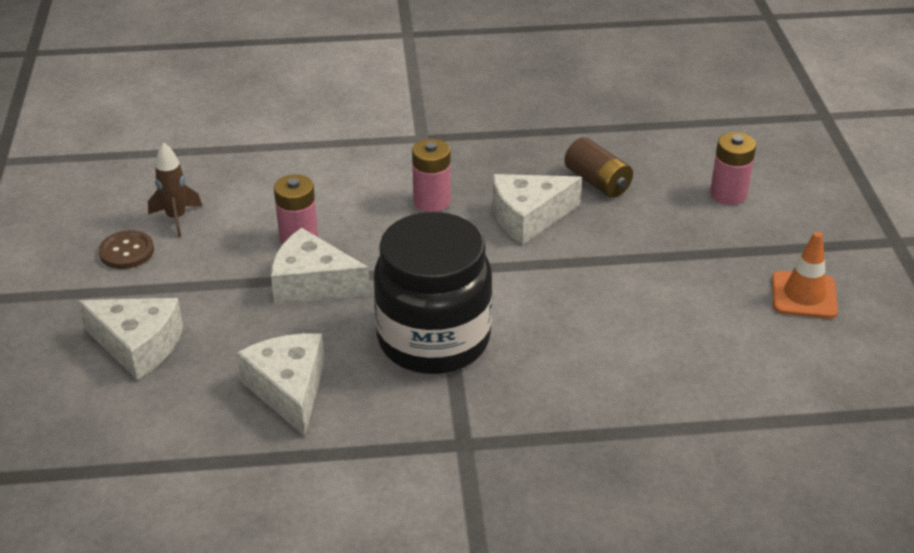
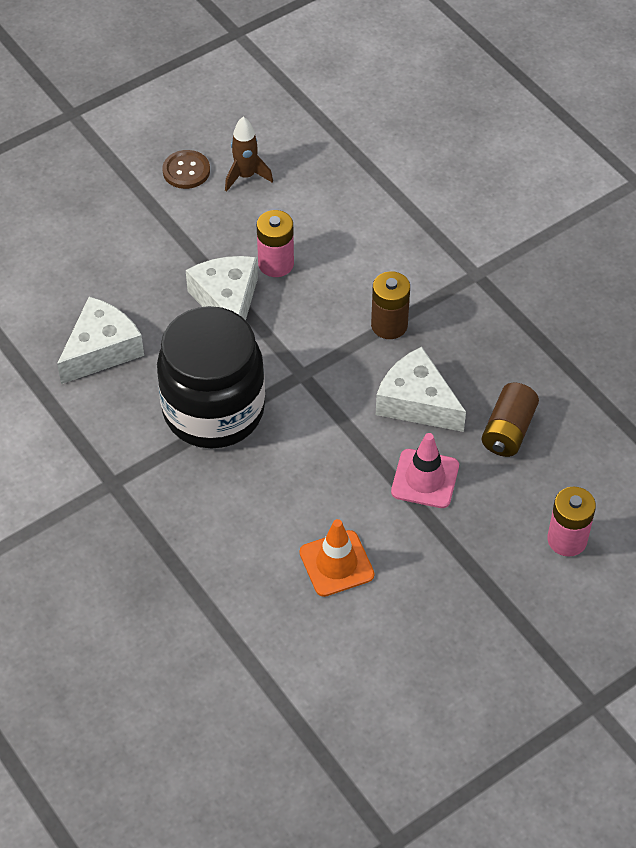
camera: 60 degrees right, 15 degrees up
white cheese [78,298,183,380] -> none
pink battery [412,139,451,212] -> brown battery [371,271,410,339]
orange traffic cone [772,231,838,318] -> orange traffic cone moved to [299,519,375,597]
none -> pink traffic cone [391,433,459,508]

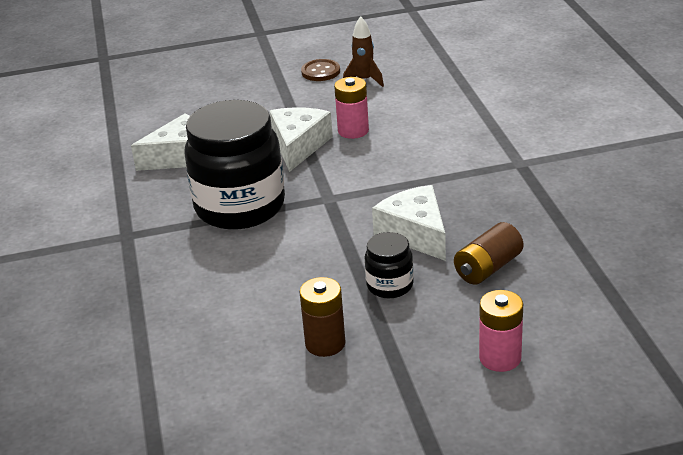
camera: 25 degrees right, 20 degrees down
orange traffic cone [299,519,375,597] -> none
brown battery [371,271,410,339] -> brown battery moved to [299,277,345,357]
pink traffic cone [391,433,459,508] -> black jar [365,232,414,298]

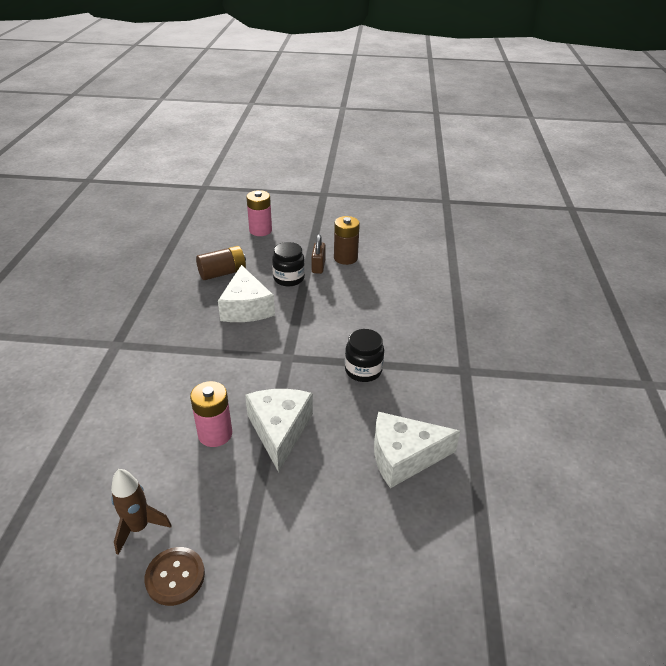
camera: 165 degrees left, 5 degrees up
black jar [184,100,285,230] -> black jar [345,329,384,382], size x0.46
white cheese [270,107,333,172] -> white cheese turned 150 degrees clockwise [245,389,313,472]
none -> brown padlock [311,234,326,274]

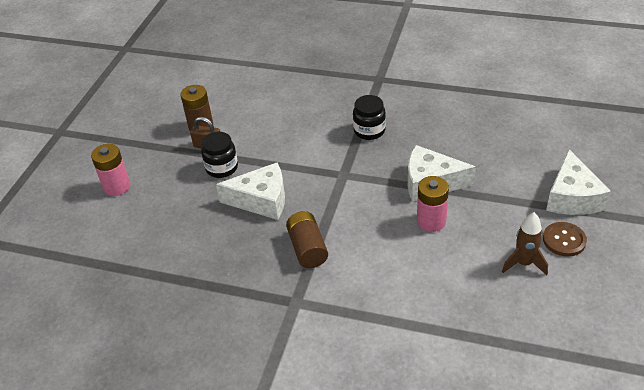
camera: 75 degrees left, 5 degrees up
brown battery [196,246,246,280] -> brown battery moved to [286,211,328,268]
white cheese [374,412,460,488] -> white cheese moved to [546,149,611,215]

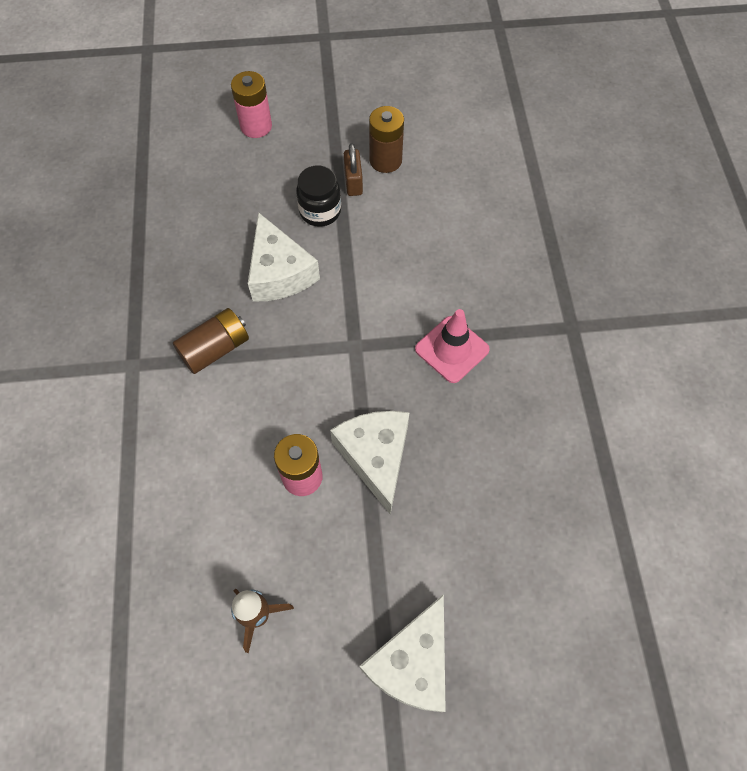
camera: 65 degrees right, 20 degrees up
black jar [353,95,386,140] -> pink traffic cone [415,309,490,383]
brown button [543,222,587,257] -> none
white cheese [546,149,611,215] -> white cheese turned 45 degrees counterclockwise [360,594,446,712]

